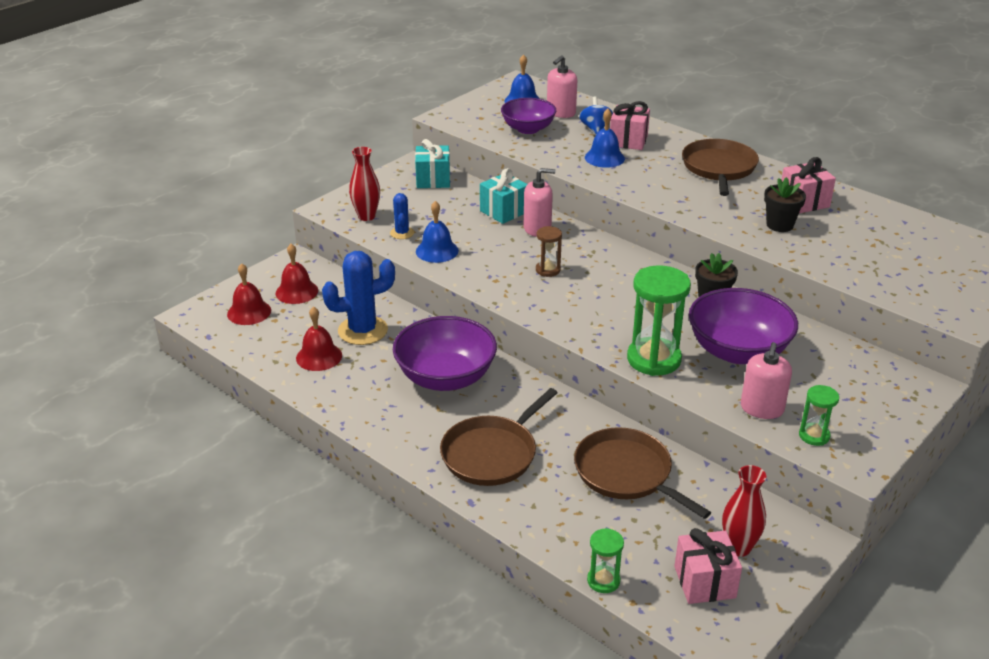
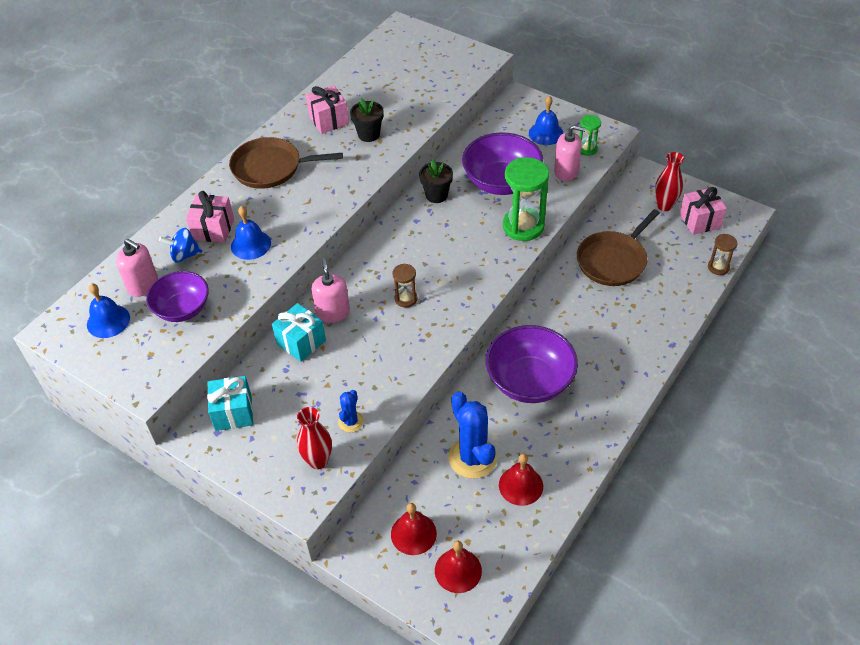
camera: 95 degrees left, 15 degrees up
blue cactus [390,193,414,239] -> blue cactus turned 60 degrees counterclockwise [338,390,364,433]
blue bell [416,201,459,263] -> blue bell moved to [529,96,563,145]
brown pan [440,388,558,486] -> none
green hourglass [587,528,624,593] -> brown hourglass [708,234,738,275]

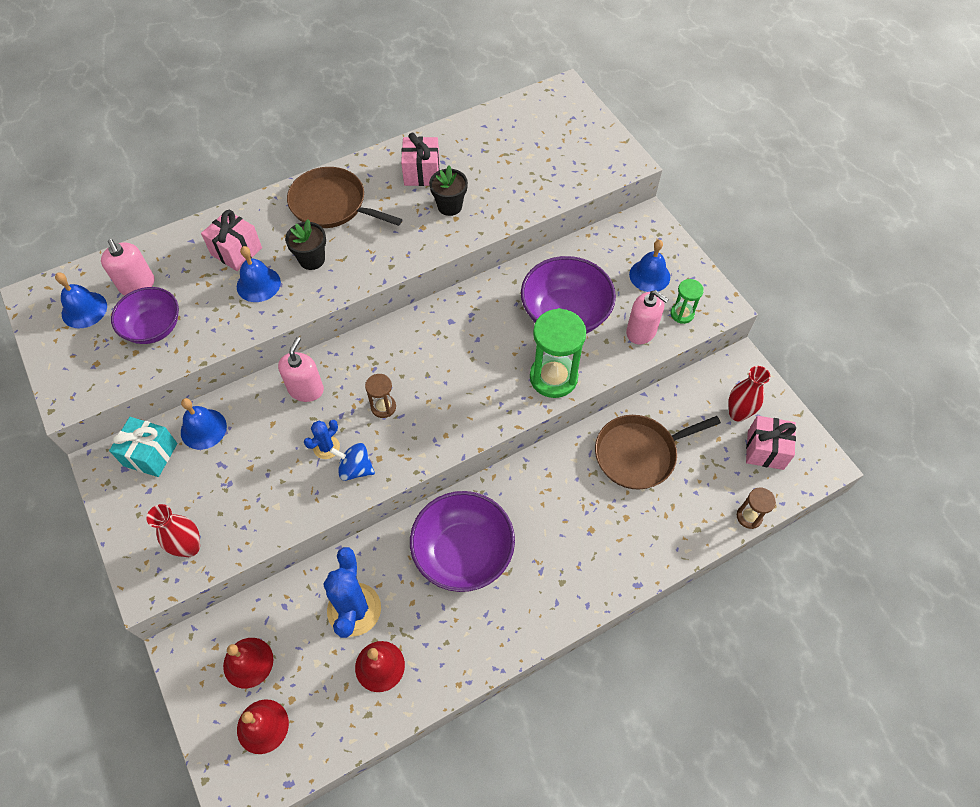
camera: 25 degrees right, 10 degrees up
blue spinning top [159,228,202,262] -> blue spinning top moved to [330,443,375,481]
turquoise gift [272,303,326,362] -> none
blue cactus [338,390,364,433] -> blue cactus moved to [304,420,340,459]
black flower pot [419,159,453,203] -> black flower pot moved to [285,219,326,270]
none -> blue bell [181,398,227,450]

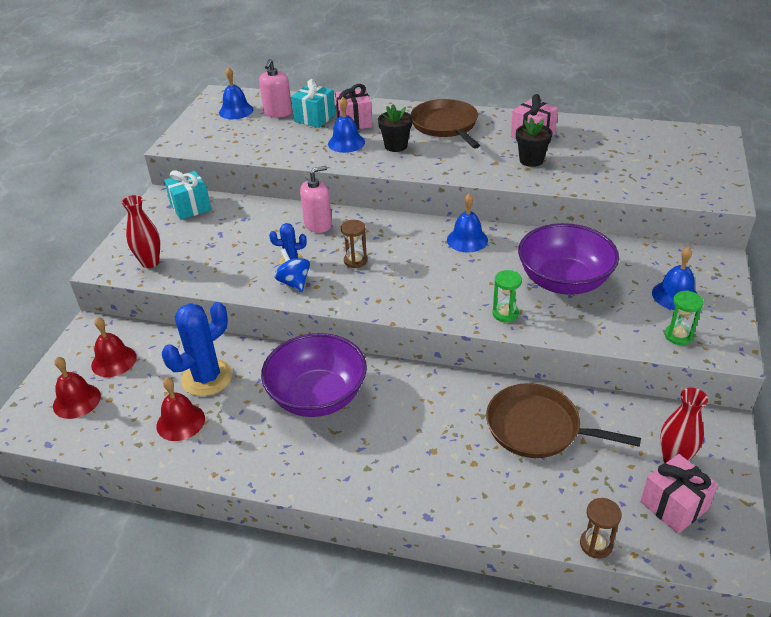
camera: 45 degrees right, 20 degrees down
purple bowl [111,287,179,344] -> none
blue bell [181,398,227,450] -> blue bell moved to [447,194,488,252]
green hourglass [530,308,586,398] -> green hourglass [493,270,522,322], size x0.52
pink soap dispenser [626,290,669,344] -> none
none -> turquoise gift [291,79,335,128]

